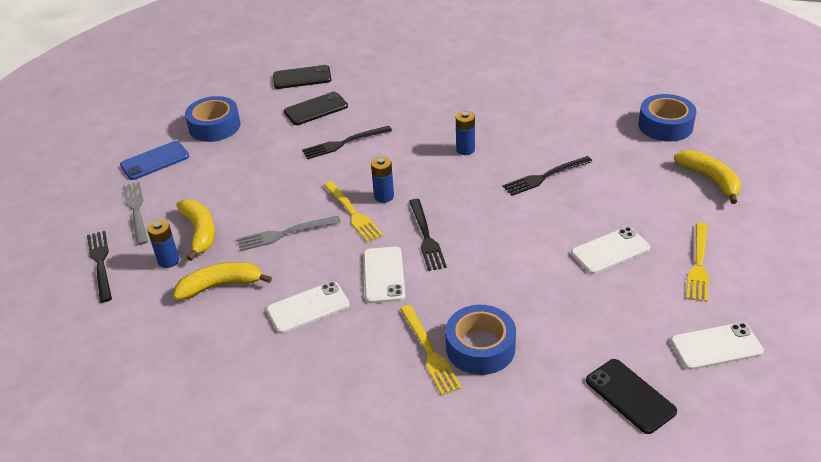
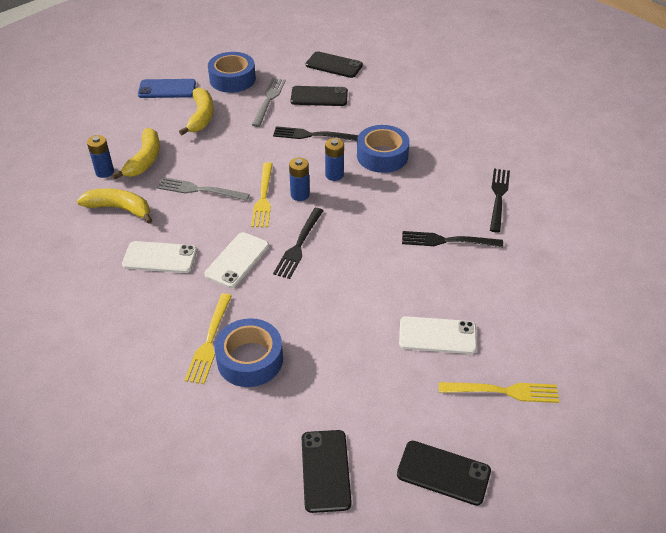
camera: 30 degrees right, 5 degrees up
black fork [87,231,112,303] -> black fork moved to [490,169,510,233]
grey fork [123,182,148,245] -> grey fork moved to [252,78,286,127]
blue battery [456,111,475,155] -> blue battery moved to [325,138,344,181]
blue tape [638,94,697,142] -> blue tape moved to [357,125,410,173]
white phone [670,322,764,370] -> black phone [397,441,491,506]
yellow banana [674,150,741,204] -> yellow banana moved to [179,87,214,135]
yellow fork [686,223,709,302] -> yellow fork turned 135 degrees counterclockwise [439,382,559,403]

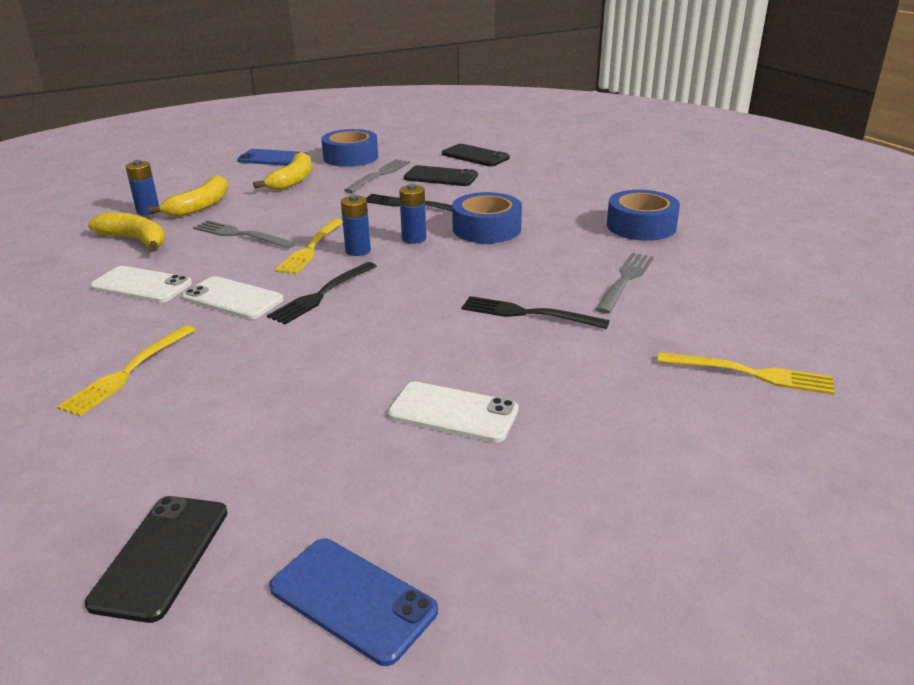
camera: 15 degrees right, 15 degrees down
white phone [204,232,269,288] -> white phone turned 75 degrees clockwise [182,276,283,319]
blue tape [214,318,283,387] -> blue tape moved to [607,190,680,241]
black phone [397,441,491,506] -> blue phone [269,539,438,666]
yellow fork [439,382,559,403] -> yellow fork moved to [657,352,835,395]
black fork [490,169,510,233] -> grey fork [596,253,654,314]

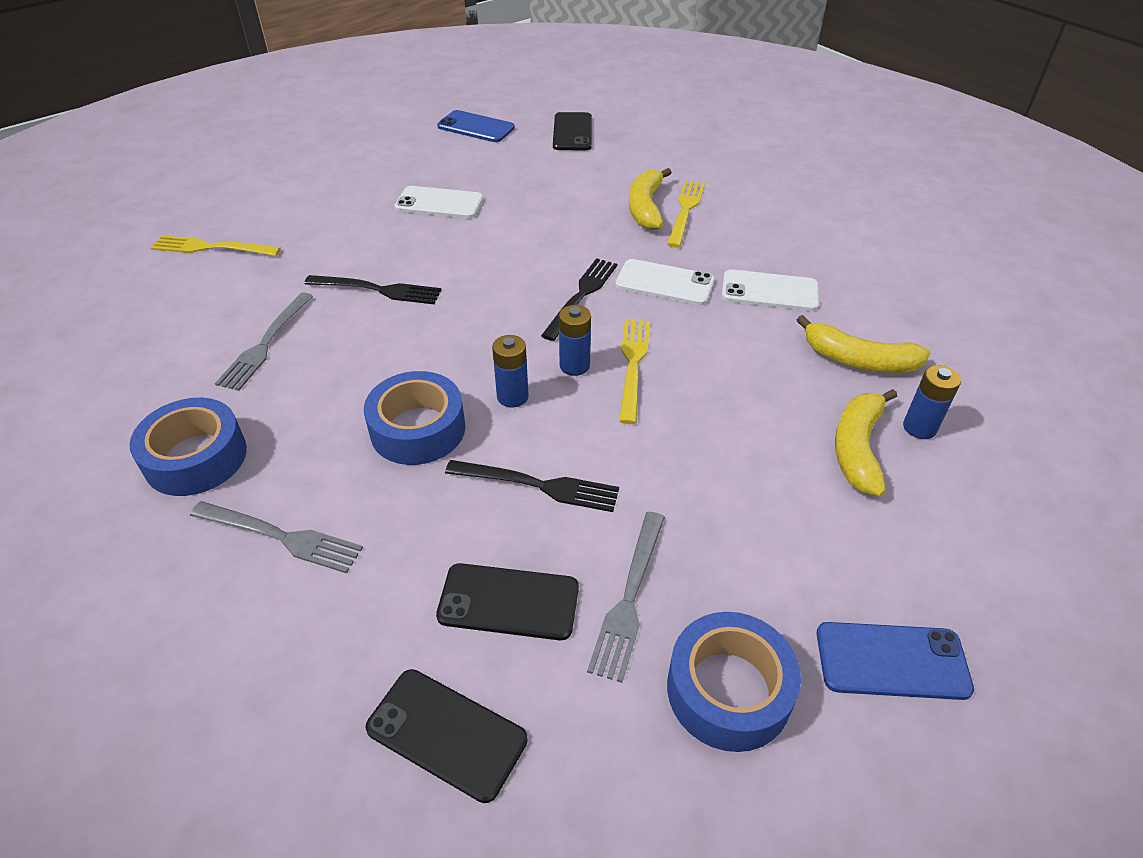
camera: 170 degrees right, 15 degrees up
grey fork [193,220,296,249] -> grey fork moved to [190,501,363,574]
yellow banana [253,152,312,190] -> yellow banana moved to [629,168,672,230]

